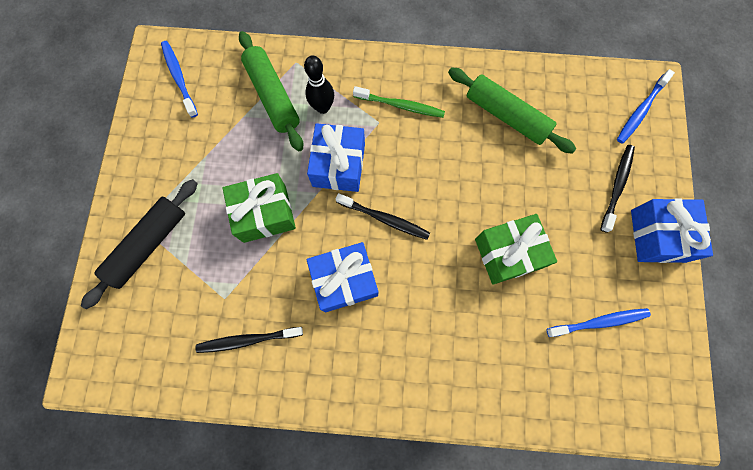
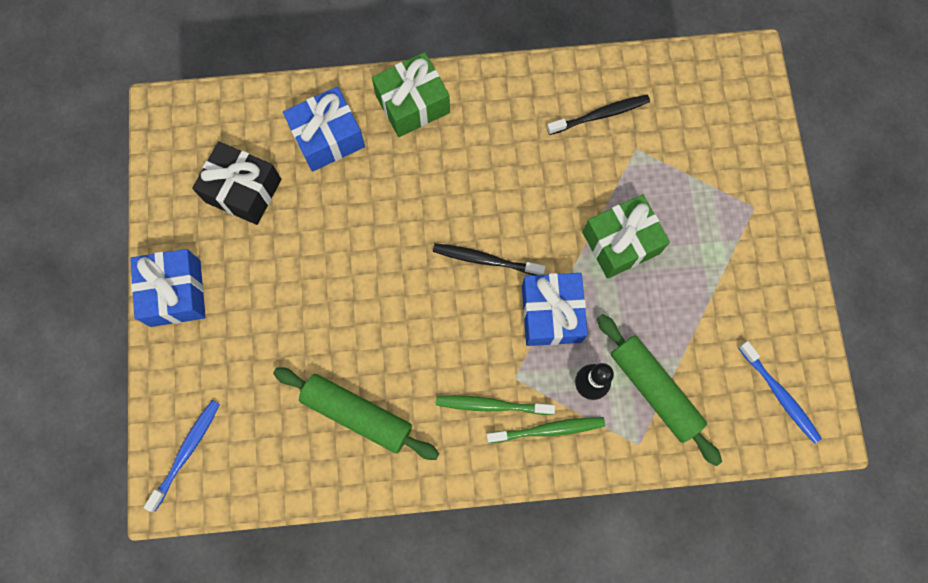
camera: 170 degrees right, 0 degrees up
black rolling pin [81,179,198,309] -> none
blue gift [307,242,378,312] -> blue gift moved to [283,87,365,172]
green gift [475,214,557,285] -> green gift moved to [372,52,450,137]
blue toothbrush [546,308,651,337] -> black gift [192,141,281,225]
black toothbrush [600,145,635,233] -> none
none -> green toothbrush [486,417,605,443]

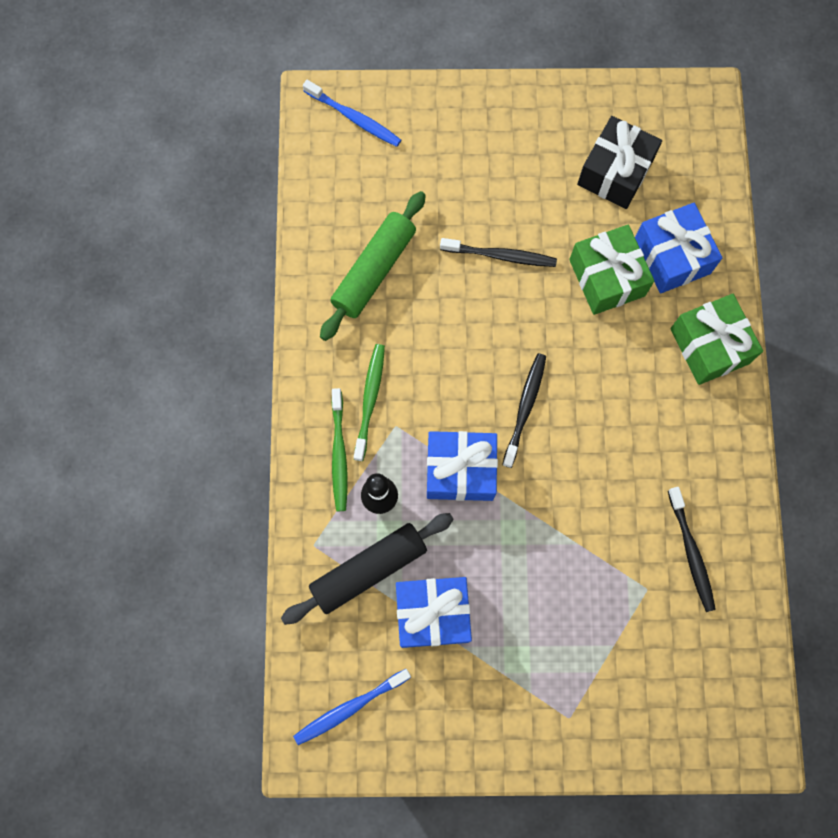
camera: 95 degrees right, 0 degrees up
blue gift [130,249,205,327] -> blue gift moved to [396,577,472,648]
green gift [582,194,670,279] -> green gift moved to [569,225,654,315]
green rolling pin [597,314,722,466] -> black rolling pin [281,513,454,625]
none -> black toothbrush [440,238,557,267]

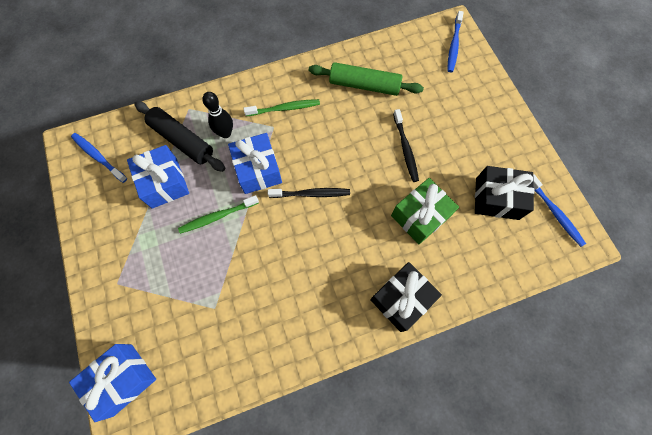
camera: 70 degrees right, 5 degrees down
green toothbrush [332,388,347,511] -> green toothbrush moved to [178,195,259,234]
blue gift [635,203,722,294] -> blue gift moved to [69,344,156,422]
black toothbrush [668,487,716,612] -> none
green gift [670,294,763,385] -> black gift [370,262,442,332]
none -> blue toothbrush [533,174,586,247]

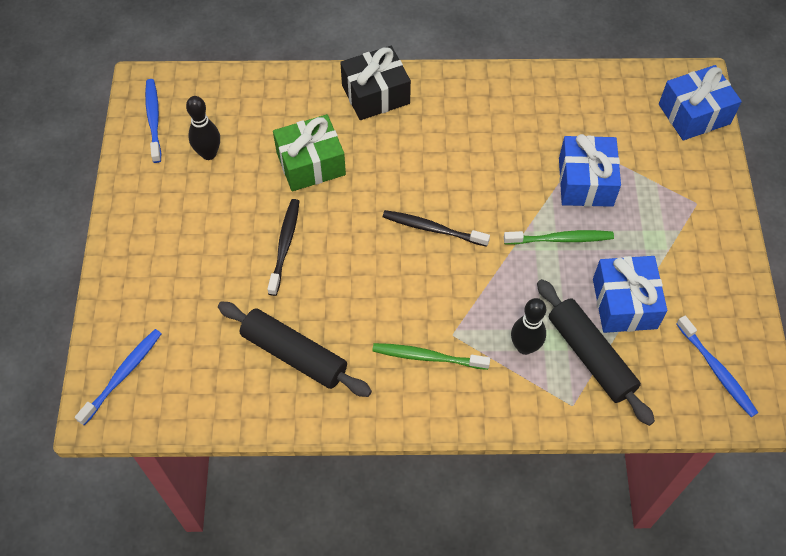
camera: 160 degrees left, 10 degrees down
blue gift [228,133,282,194] -> blue gift moved to [559,134,621,207]
green rolling pin [309,62,424,96] -> black rolling pin [218,302,372,397]
black gift [475,166,534,220] -> black bowling pin [186,96,220,160]

